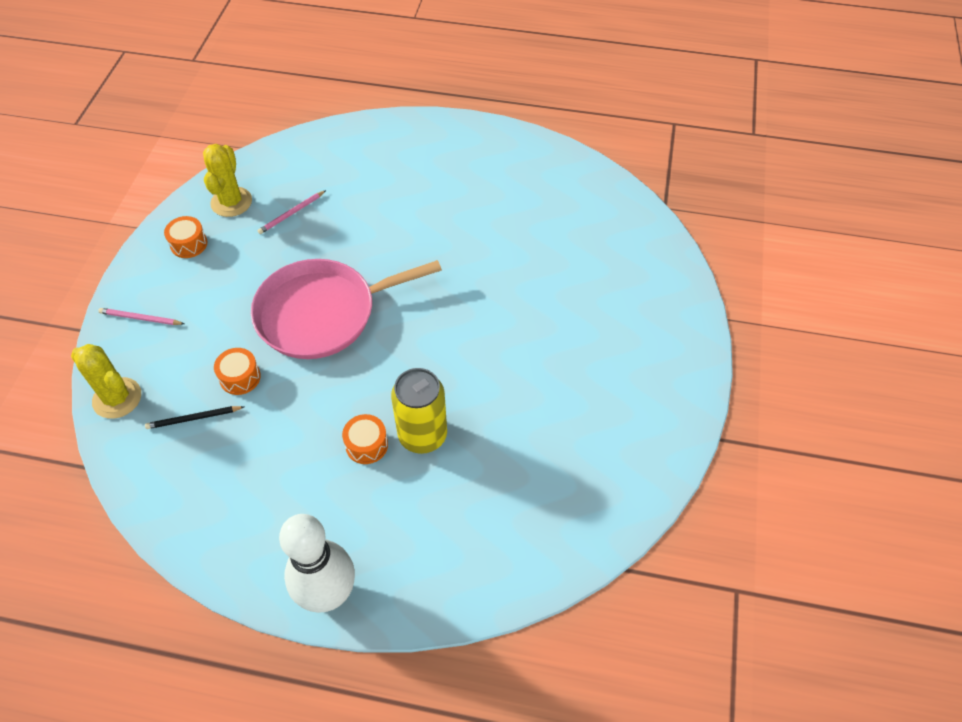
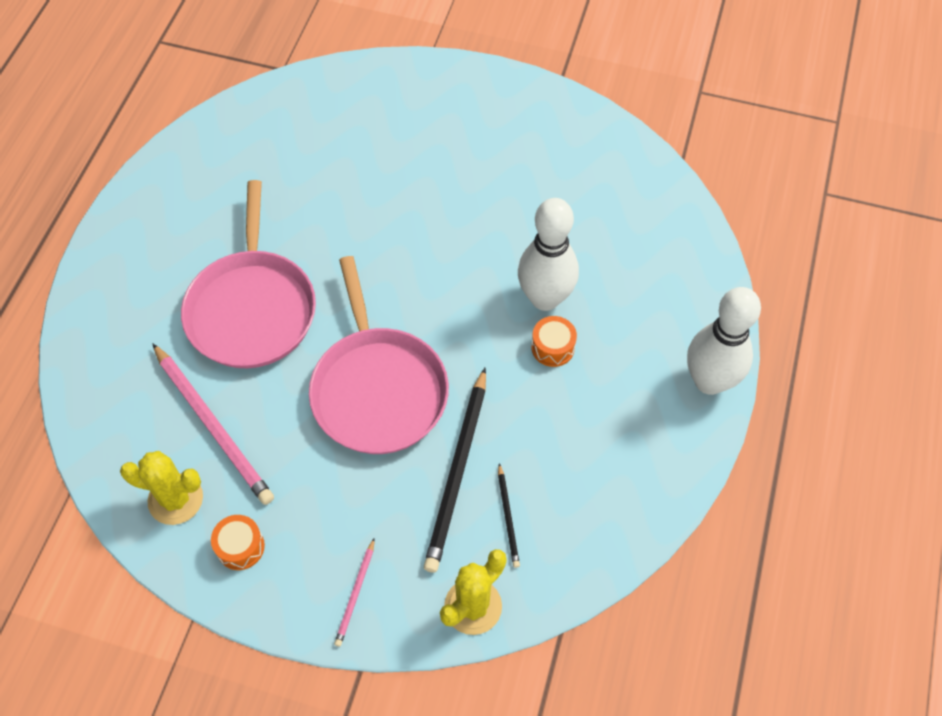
camera: 85 degrees left, 5 degrees up
orange drum [214,348,261,395] -> black pencil [424,368,486,573]
pink pencil [258,190,326,234] -> pink pencil [152,343,274,505], size x2.08
yellow can [391,368,447,454] -> white bowling pin [518,198,579,311]
none -> pink pan [181,180,316,368]

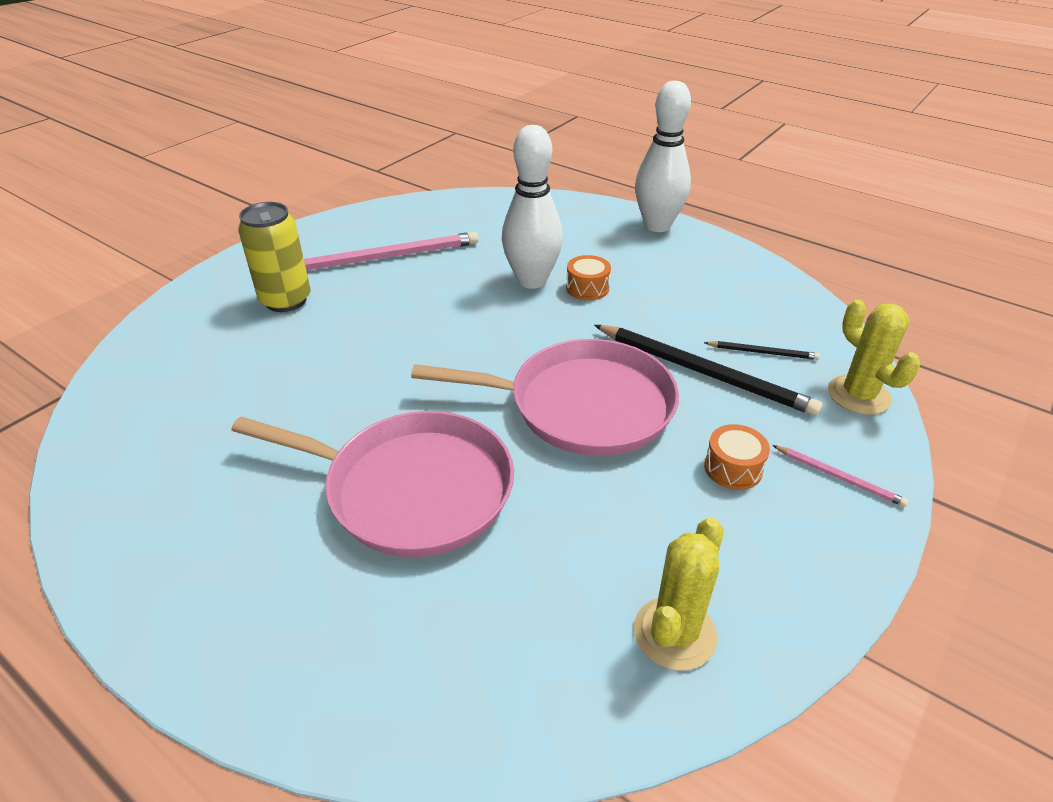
camera: 70 degrees left, 20 degrees down
pink pencil [152,343,274,505] -> pink pencil moved to [304,232,478,271]
orange drum [211,515,265,570] -> orange drum moved to [704,424,770,490]
none -> yellow can [238,202,311,312]

